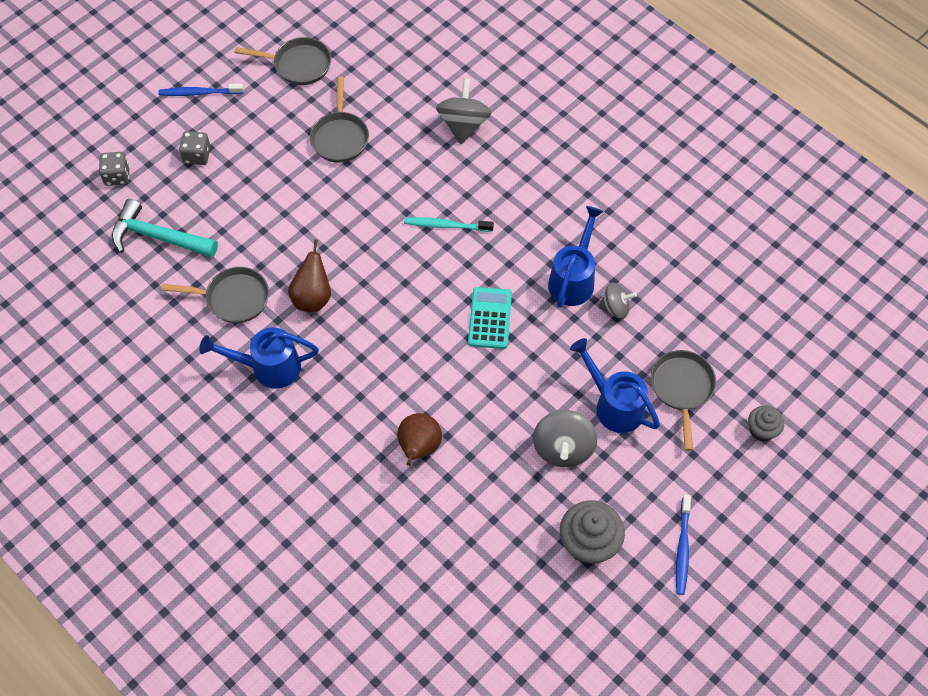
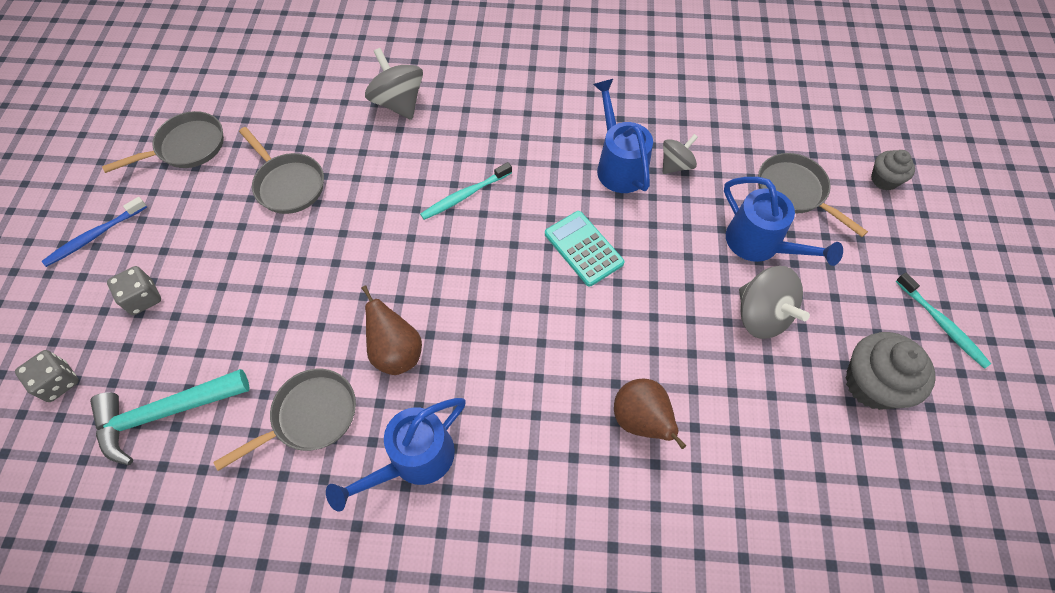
camera: 40 degrees left, 0 degrees up
blue watering can [570,338,660,433] -> blue watering can turned 135 degrees counterclockwise [724,177,843,266]
blue toothbrush [676,495,691,595] -> turquoise toothbrush [896,273,991,369]

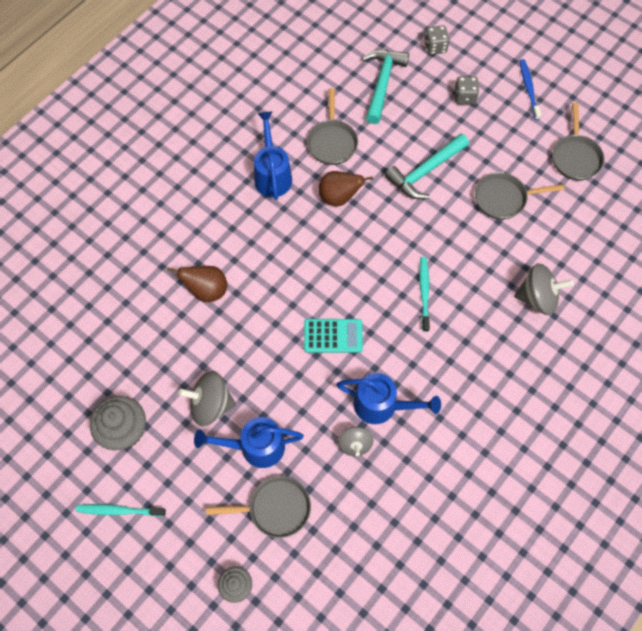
camera: 125 degrees right, 5 degrees up
none -> turquoise hammer [385,133,469,199]

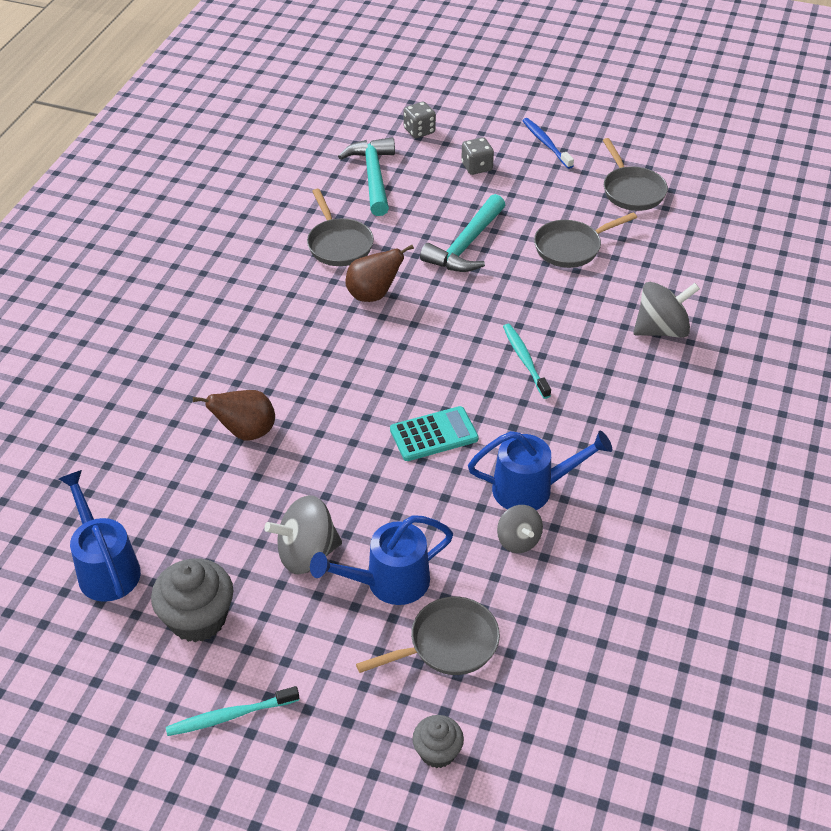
camera: 20 degrees left, 20 degrees down
blue watering can [254,112,292,200] -> blue watering can moved to [59,470,141,602]

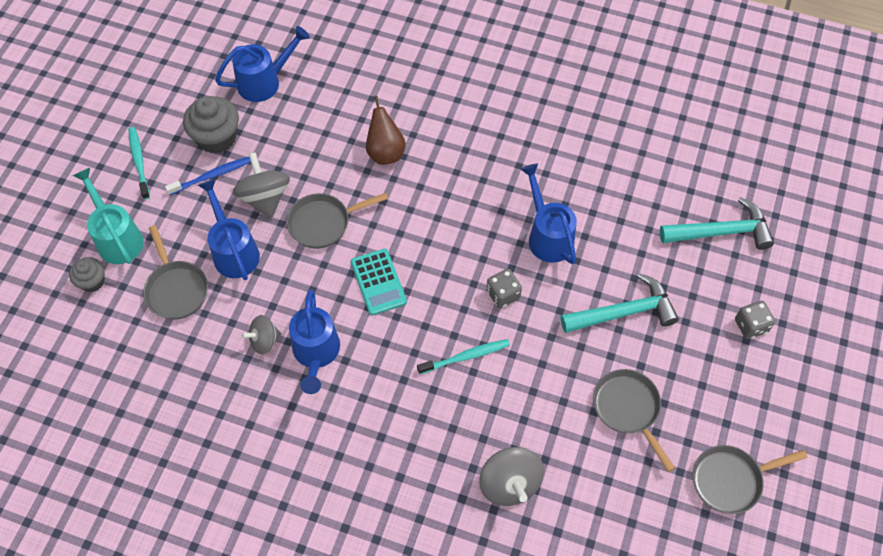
camera: 90 degrees right, 15 degrees up
grey pan [307,189,374,266] -> grey pan moved to [287,193,388,249]
brown pear [346,245,414,302] -> blue watering can [520,164,577,264]
grey dice [403,101,436,138] -> grey dice moved to [486,269,522,308]
turquoise hammer [420,194,505,272] -> turquoise hammer turned 135 degrees clockwise [561,273,679,333]
blue toothbrush [522,118,574,169] -> blue toothbrush moved to [165,157,251,195]
none -> turquoise watering can [73,168,144,264]

